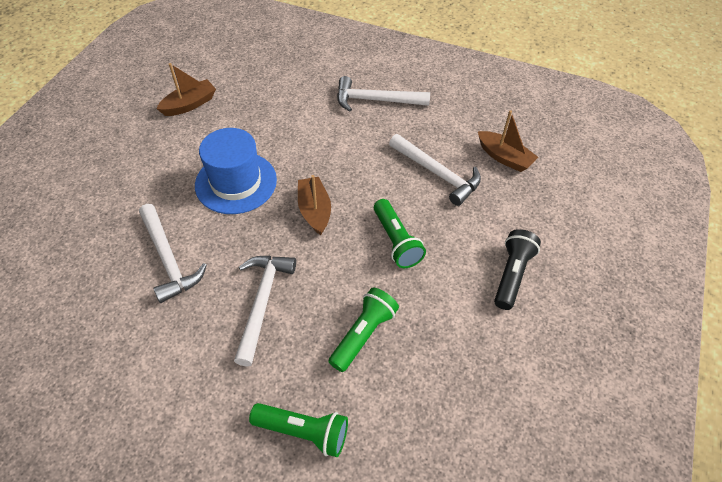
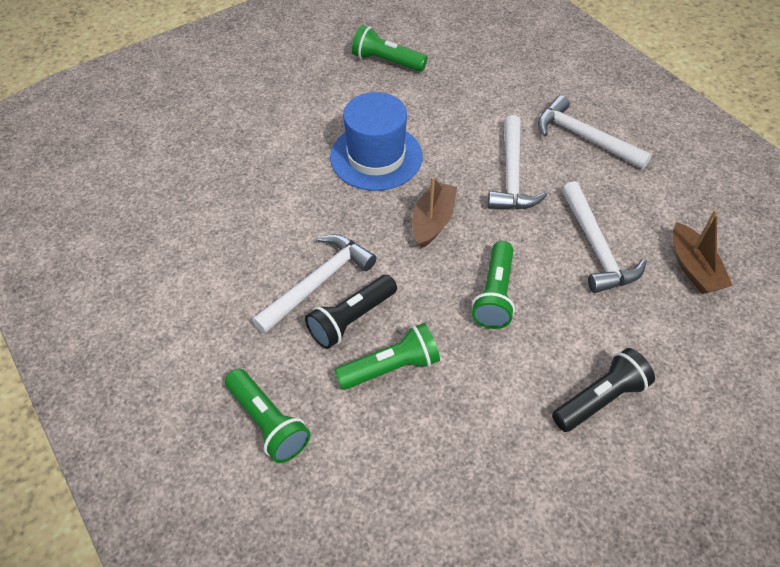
camera: 35 degrees right, 0 degrees up
white hammer [139,204,207,303] -> white hammer moved to [488,115,547,209]
brown boat [156,63,216,116] -> green flashlight [352,25,428,72]
none -> black flashlight [305,275,397,349]

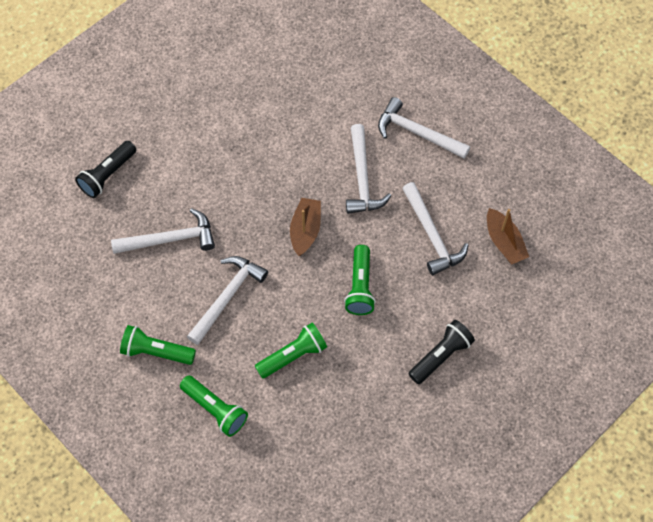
camera: 10 degrees left, 10 degrees up
black flashlight [305,275,397,349] -> black flashlight moved to [75,141,136,198]
blue hat [330,92,422,191] -> none
green flashlight [352,25,428,72] -> green flashlight moved to [120,325,196,365]
none -> white hammer [111,208,215,254]

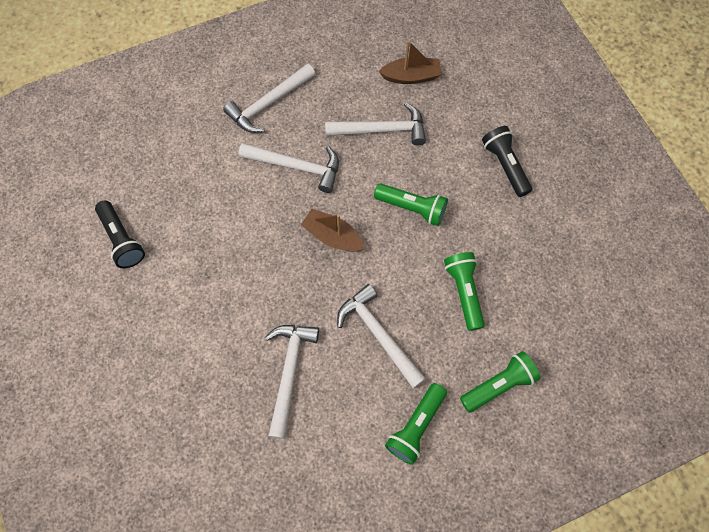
camera: 70 degrees left, 5 degrees up
black flashlight [75,141,136,198] -> black flashlight moved to [95,200,145,268]

